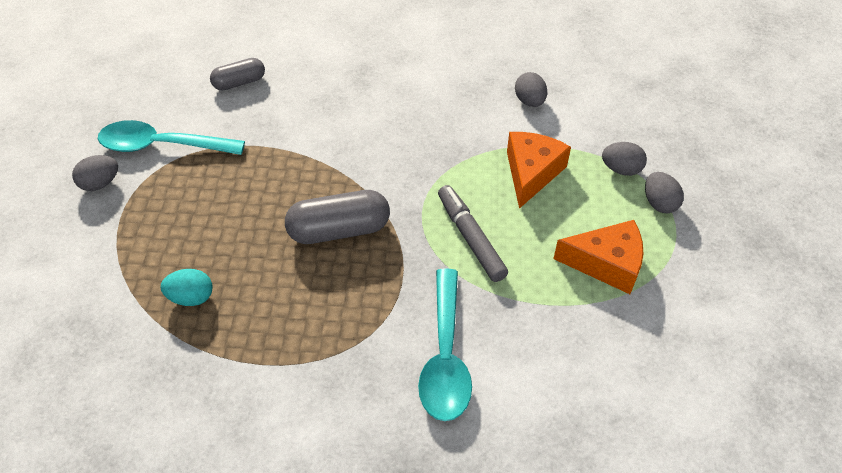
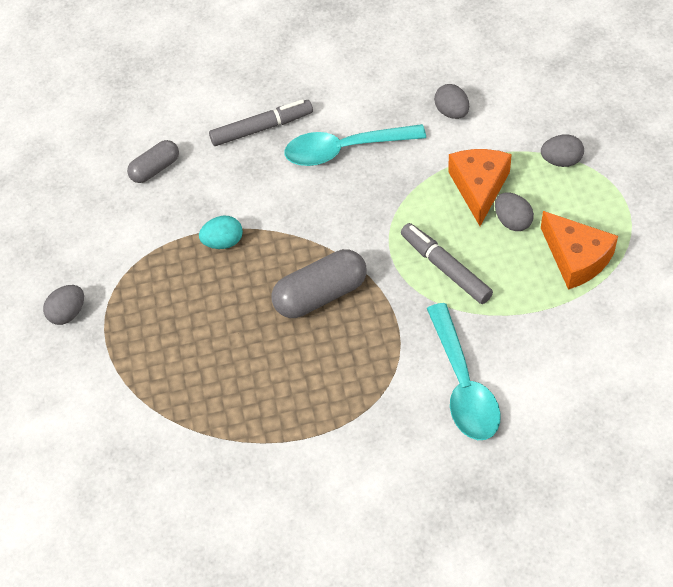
camera: 10 degrees left, 5 degrees up
turquoise spoon [98,120,245,155] -> turquoise spoon moved to [284,124,426,166]
turquoise egg [161,269,212,306] -> turquoise egg moved to [199,216,243,249]
orange cheese [553,220,644,294] -> orange cheese turned 60 degrees clockwise [541,211,618,290]
grey egg [645,172,684,213] -> grey egg moved to [495,193,534,231]
none -> grey marker [209,100,313,146]

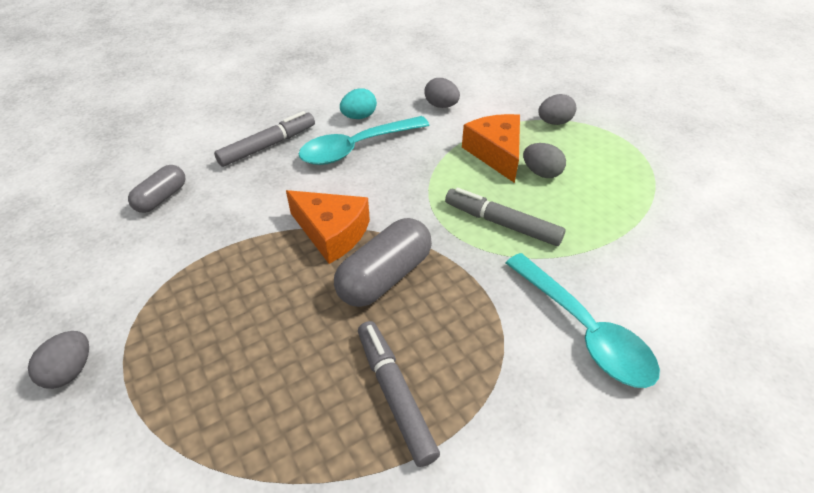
camera: 25 degrees left, 10 degrees down
turquoise egg [199,216,243,249] -> turquoise egg moved to [340,88,377,119]
orange cheese [541,211,618,290] -> orange cheese moved to [286,190,370,264]
none -> grey marker [358,321,440,467]

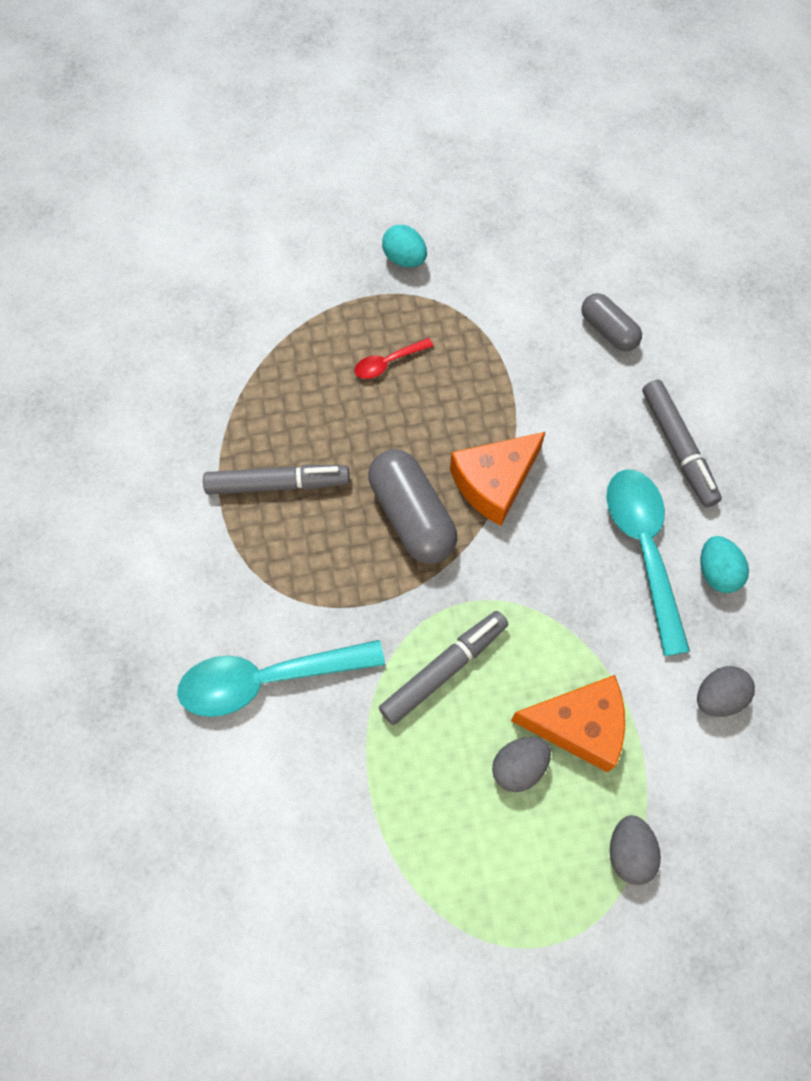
camera: 110 degrees right, 20 degrees up
grey egg [28,331,89,389] -> turquoise egg [382,225,427,267]
none -> red spoon [354,338,433,379]

